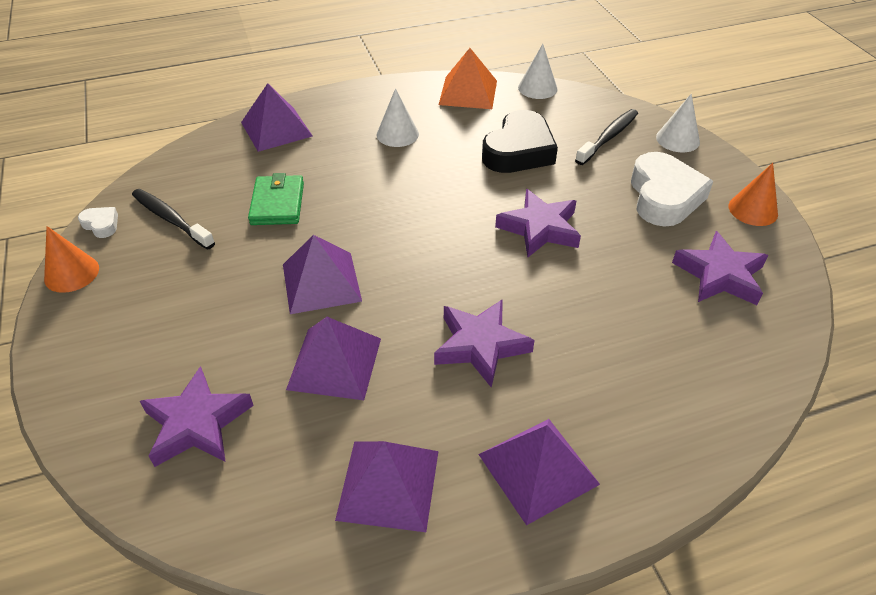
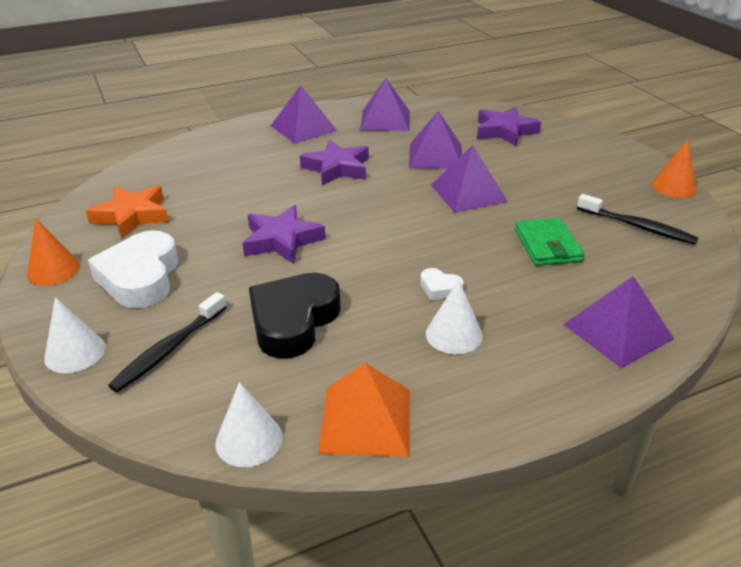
camera: 175 degrees right, 10 degrees down
white heart [78,207,118,238] -> white heart moved to [420,268,464,300]
purple star [672,231,768,305] -> orange star [86,186,169,239]

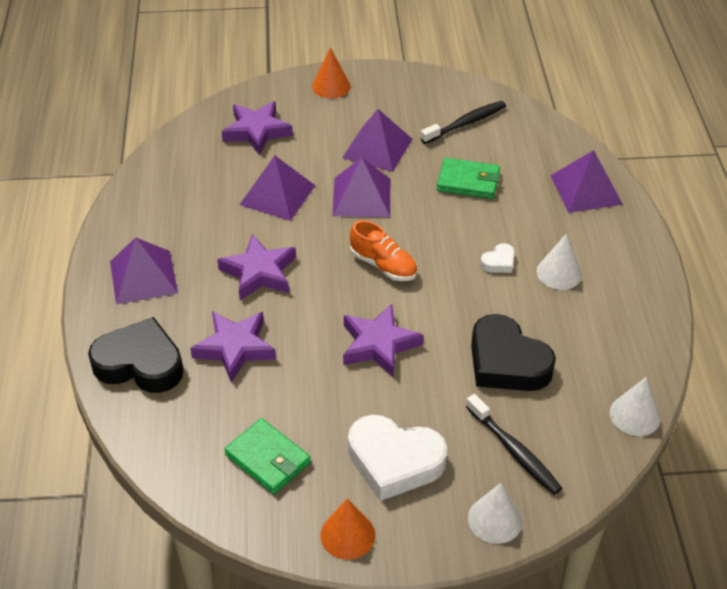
camera: 70 degrees left, 10 degrees up
orange star [86,186,169,239] -> green wallet [224,418,311,494]
orange pyramid [318,363,410,457] -> none
purple pyramid [360,78,410,131] -> purple pyramid moved to [342,109,413,172]
orange cone [652,139,697,198] -> orange cone moved to [312,47,351,98]
none -> black heart [88,317,184,393]
none -> purple star [190,311,276,383]
none -> orange shoe [350,220,417,281]

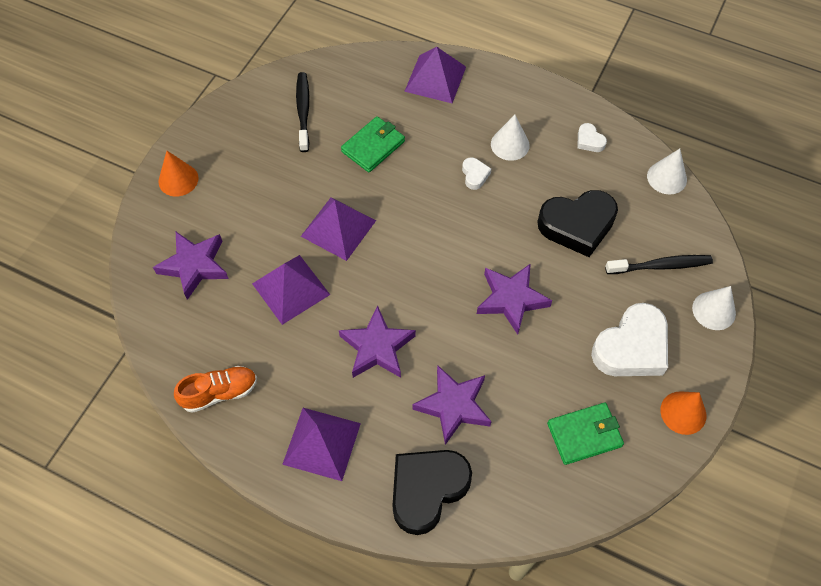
camera: 60 degrees left, 15 degrees up
purple pyramid [342,109,413,172] -> none
orange shoe [350,220,417,281] -> orange shoe moved to [174,366,257,413]
none -> white heart [577,123,607,152]

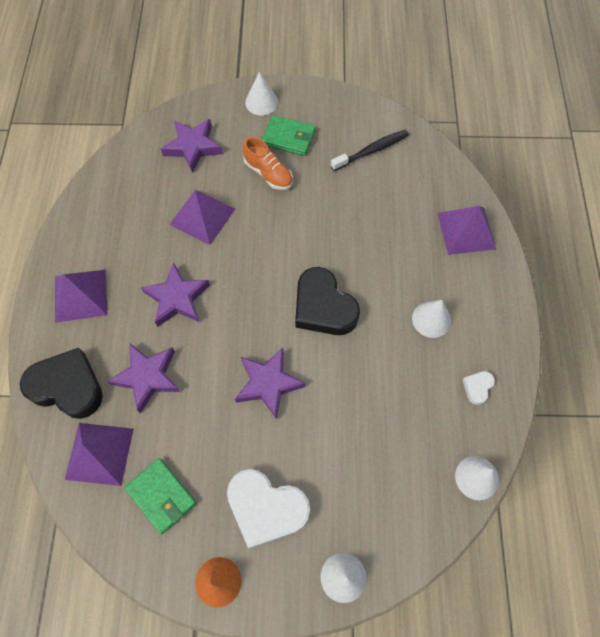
camera: 65 degrees right, 5 degrees up
orange cone [158,151,199,197] -> white cone [245,72,278,115]
orange shoe [174,366,257,413] -> orange shoe moved to [243,137,293,190]
purple pyramid [301,197,376,261] -> purple pyramid moved to [65,423,134,486]
green wallet [341,116,405,172] -> green wallet moved to [262,115,316,156]
white heart [462,157,491,190] -> none
black heart [537,190,618,257] -> black heart moved to [295,267,360,335]
black toothbrush [605,255,713,274] -> none

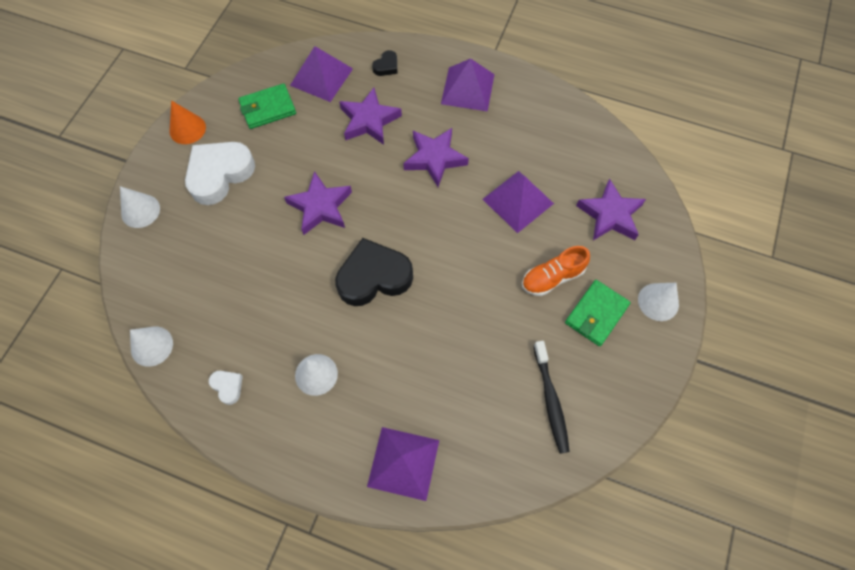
camera: 110 degrees right, 0 degrees up
black heart [20,348,103,419] -> black heart [372,50,397,76], size x0.44

